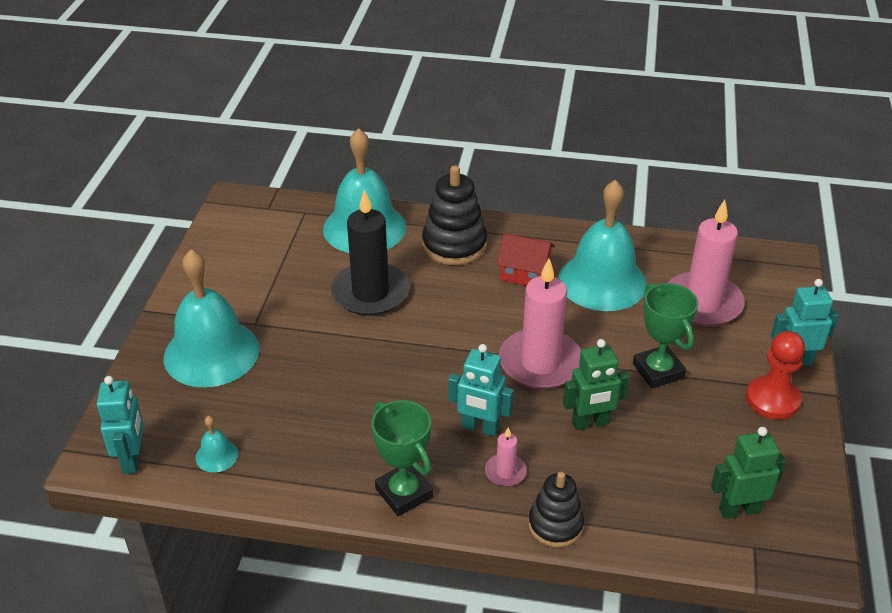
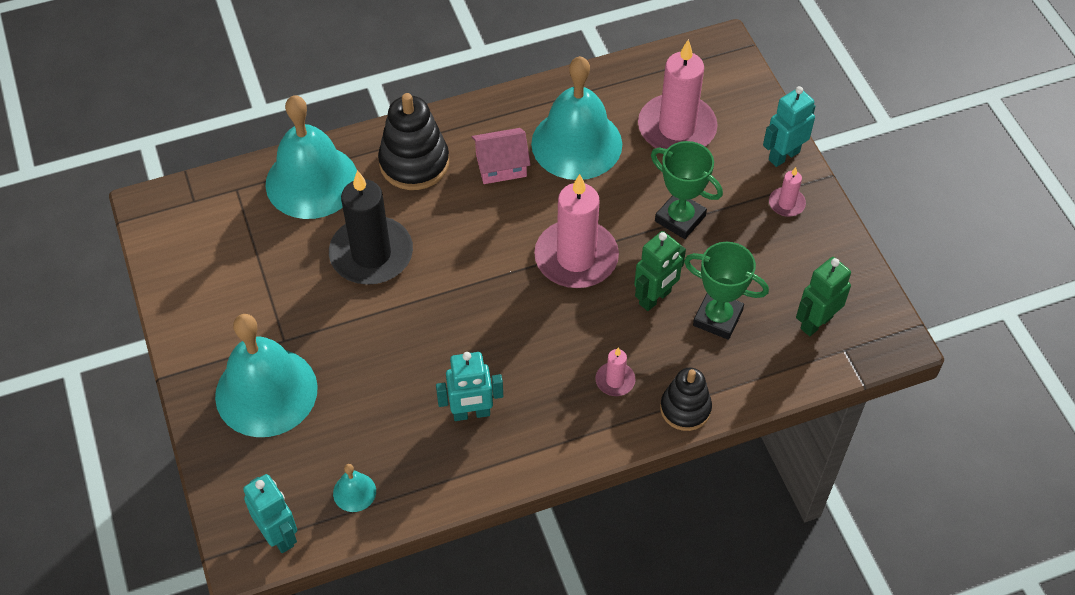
camera: 30 degrees left, 15 degrees up
green trophy [372,400,433,516] -> green trophy moved to [684,242,769,340]
turquoise robot [448,344,513,436] -> turquoise robot moved to [436,352,503,421]
red house [497,233,555,286] -> pink house [472,128,531,184]
red pawn [746,331,805,420] -> pink candle [769,167,806,217]

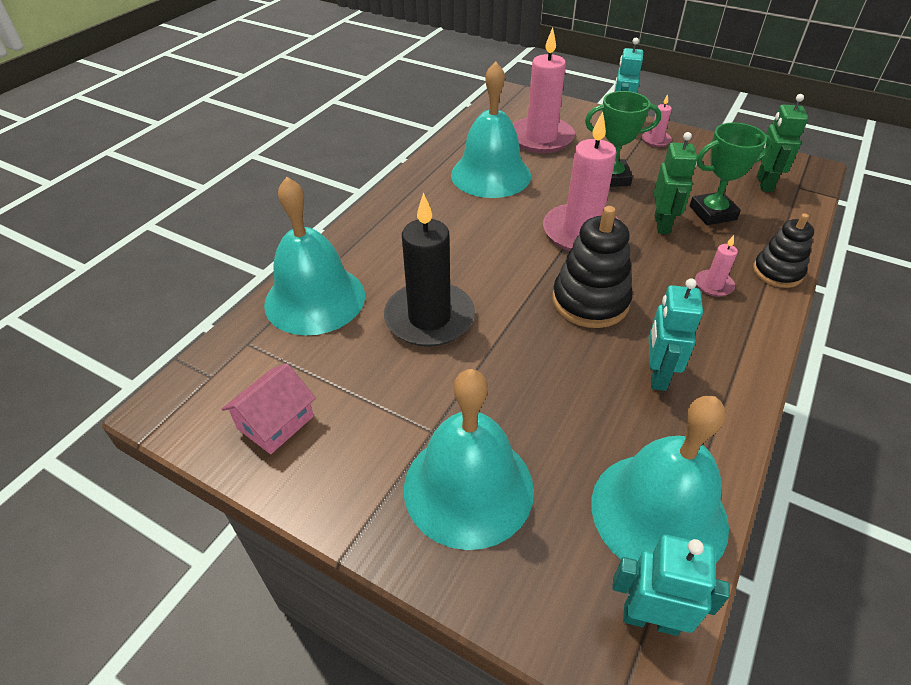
camera: 40 degrees left, 10 degrees down
turquoise bell [333,464,376,512] -> turquoise bell [591,396,729,564], size x2.46
black stacking toy [378,93,449,190] -> black stacking toy moved to [552,206,633,328]
turquoise robot [436,352,503,421] -> turquoise robot turned 150 degrees clockwise [649,279,703,391]
pink house [472,128,531,184] -> pink house moved to [221,363,316,454]

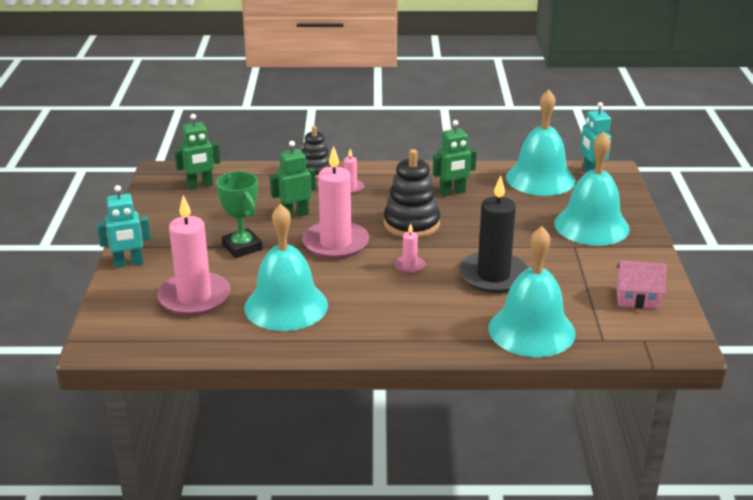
camera: 120 degrees left, 15 degrees down
pink candle [642,94,672,147] -> pink candle moved to [394,223,425,274]
turquoise robot [649,279,703,391] -> green robot [433,120,477,197]
green trophy [690,122,772,225] -> none

